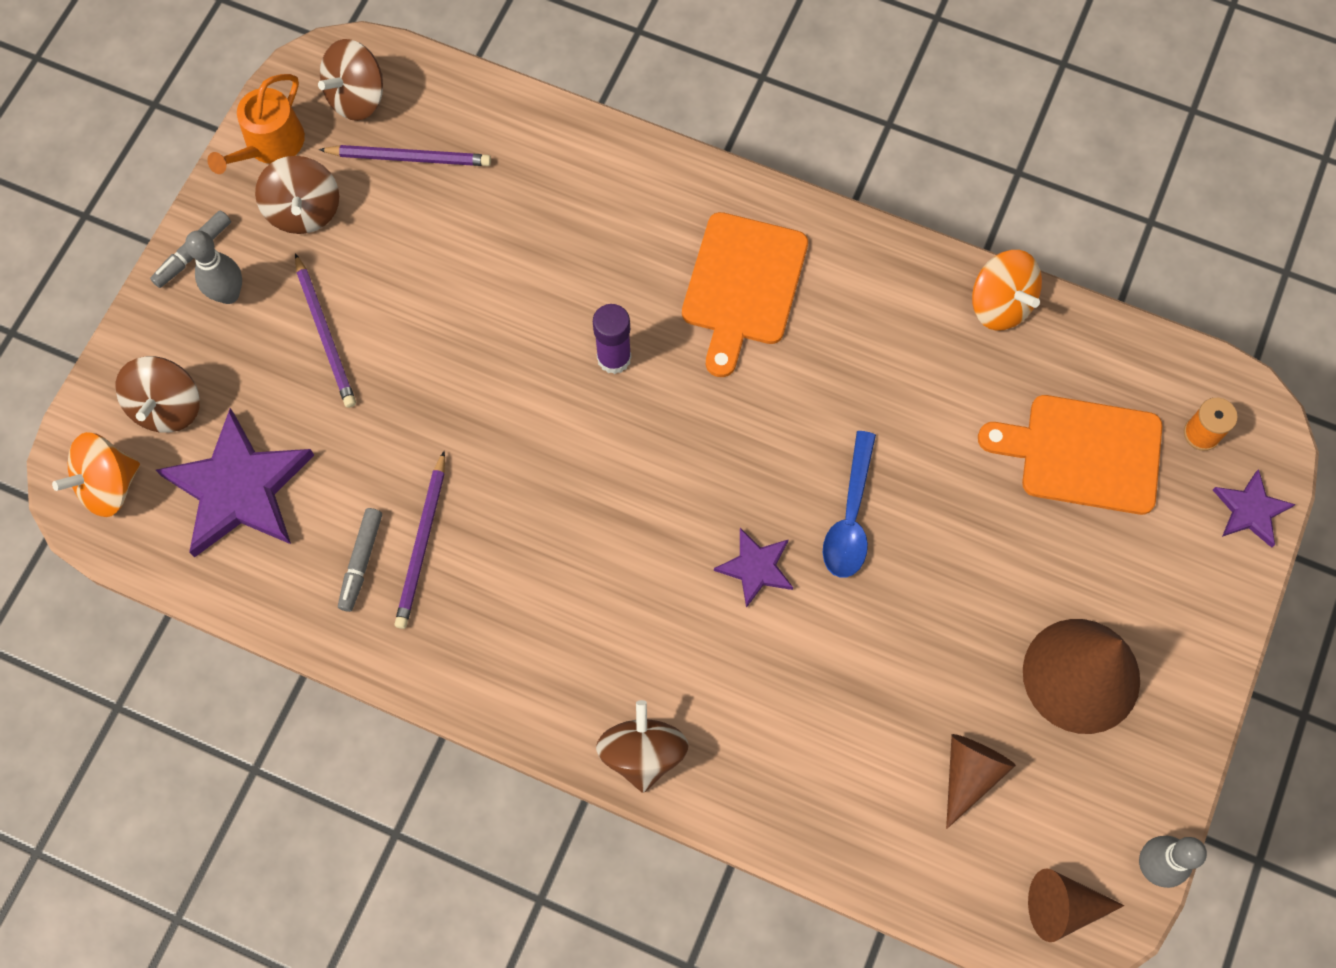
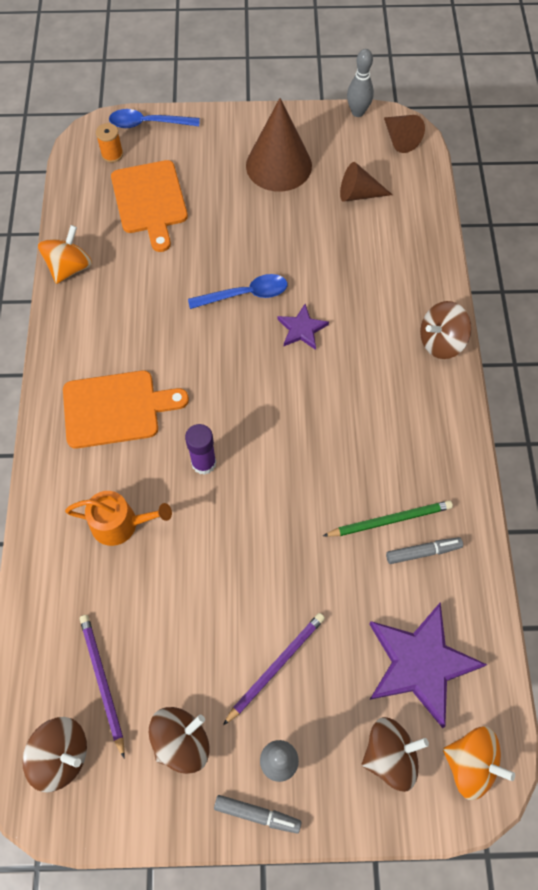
camera: 115 degrees left, 5 degrees down
orange watering can [207,74,305,174] -> orange watering can moved to [65,491,172,546]
purple pencil [395,451,445,629] -> green pencil [323,500,453,537]
purple star [1213,469,1295,548] -> blue spoon [109,109,200,128]

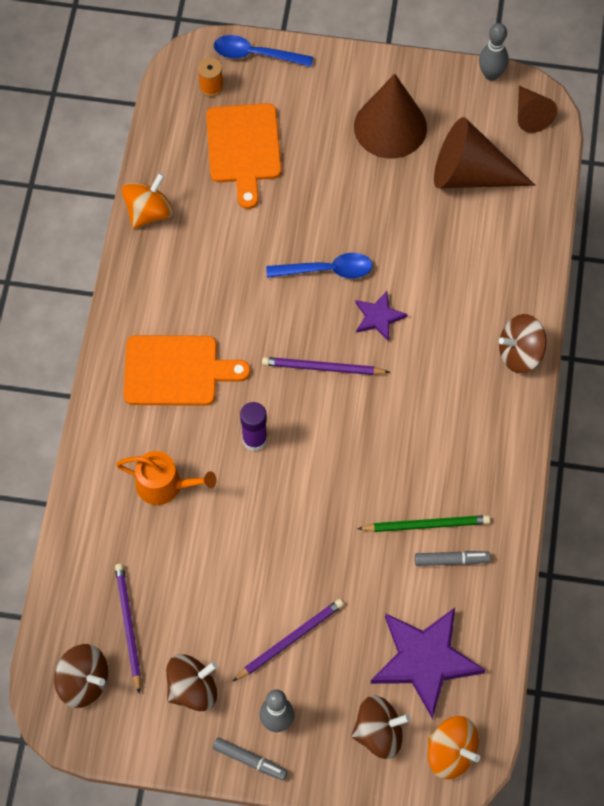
camera: 10 degrees right, 0 degrees up
brown cone [340,162,393,202] -> brown cone [434,117,536,188], size x1.76
none -> purple pencil [262,357,390,375]

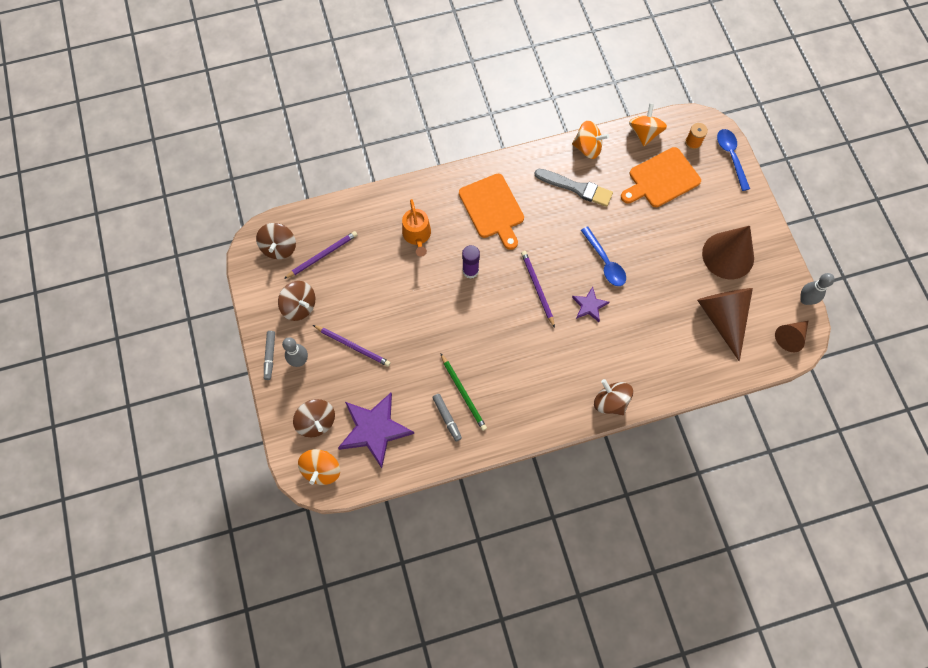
camera: 65 degrees right, 5 degrees up
none -> grey brush [535,169,613,207]
none -> orange spinning top [629,104,667,146]

